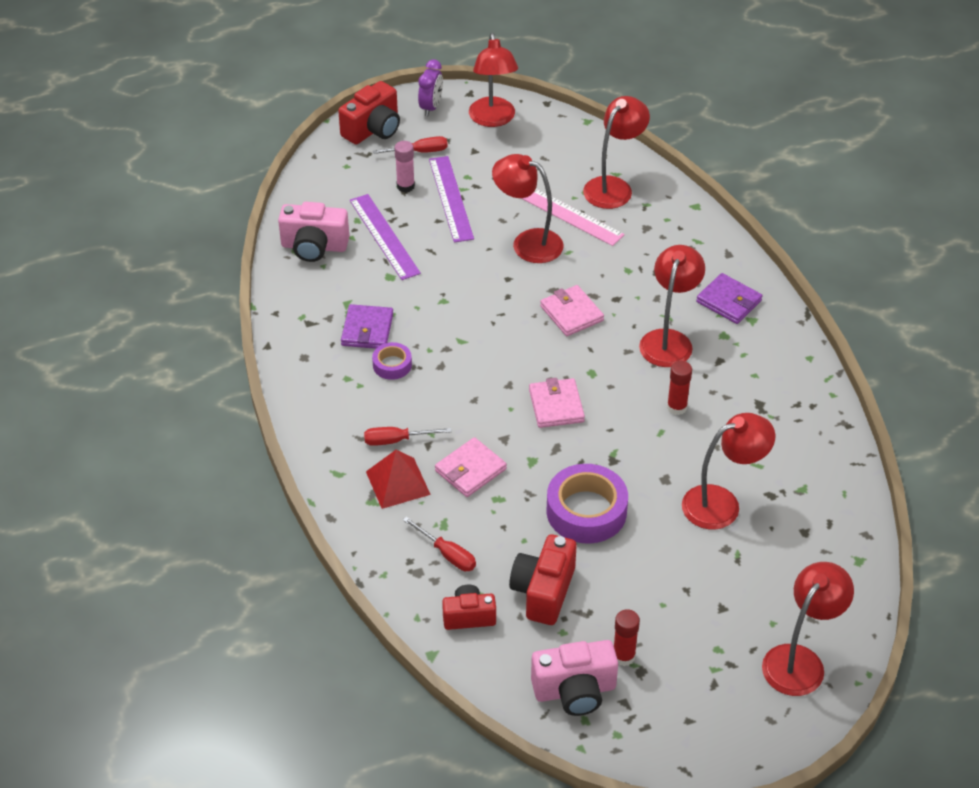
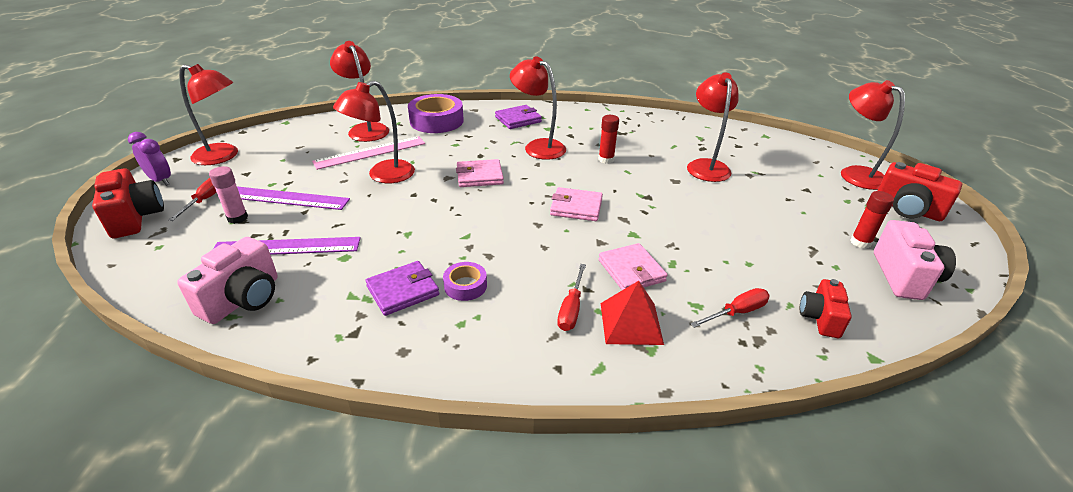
camera: 70 degrees left, 10 degrees down
purple wallet [341,304,393,349] -> purple wallet turned 60 degrees counterclockwise [365,261,439,316]
red camera [509,534,577,625] -> red camera moved to [877,162,962,221]
purple tape [547,464,628,544] -> purple tape moved to [408,94,464,133]

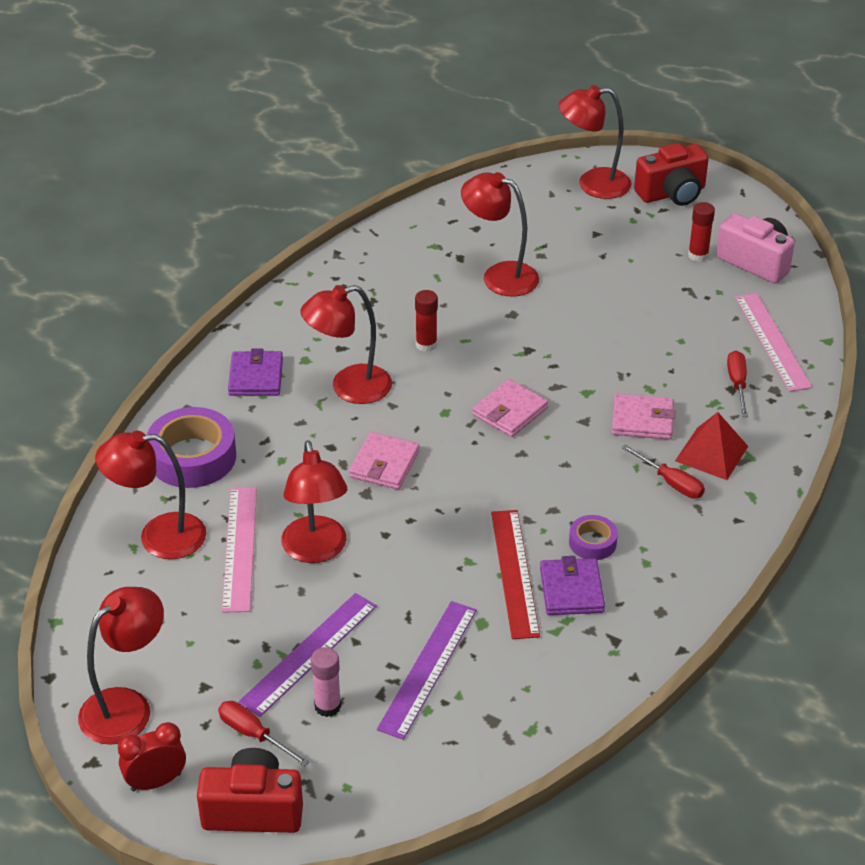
camera: 60 degrees left, 5 degrees up
purple clock [128,132,171,186] -> red clock [118,722,186,791]
pink camera [177,237,278,324] -> none
red camera [800,279,852,338] -> pink ruler [735,293,812,392]
none -> red ruler [491,510,540,639]

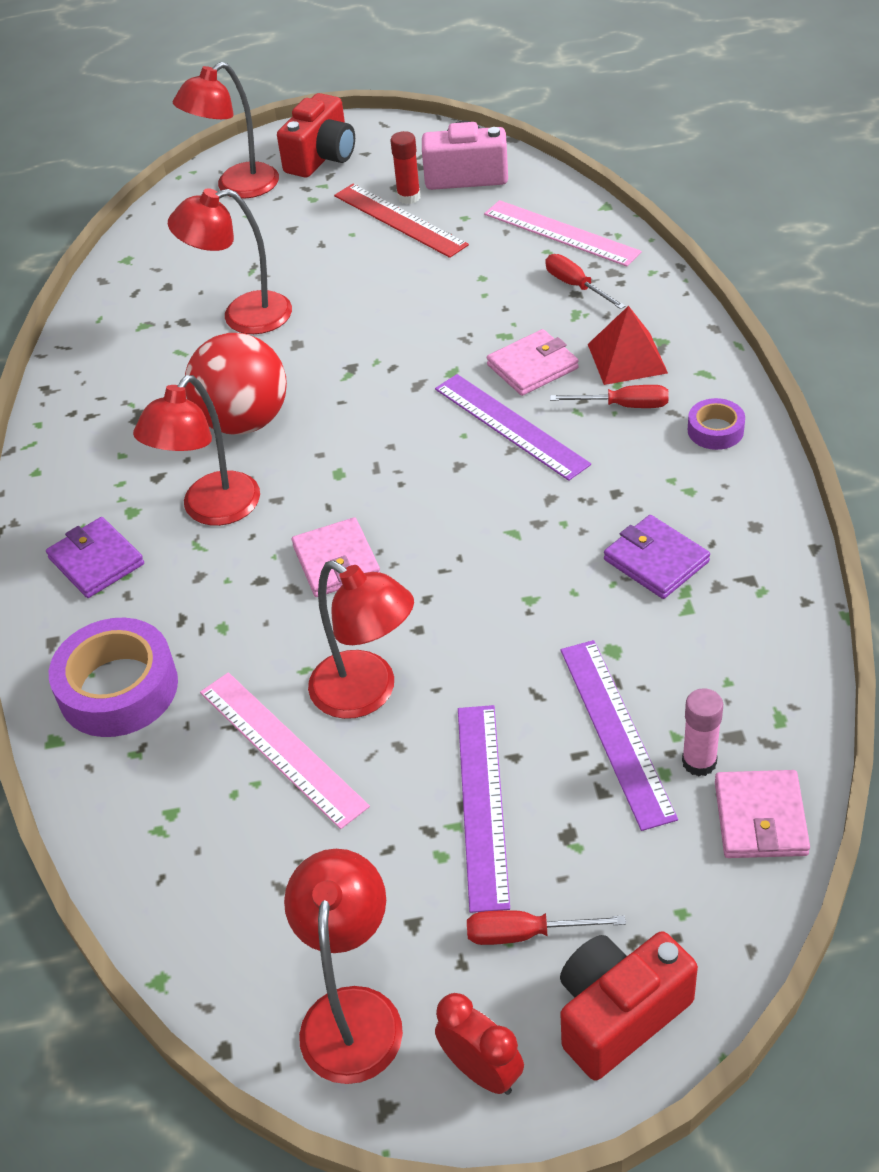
camera: 35 degrees left, 5 degrees up
red lamp [95,431,207,559] -> none
red clock [118,722,186,791] -> red clock turned 105 degrees clockwise [435,993,524,1095]
pink glue stick [311,647,341,717] -> pink glue stick moved to [682,688,723,776]
red glue stick [415,290,438,352] -> red ball [185,333,287,435]
pink wallet [472,379,548,437] -> pink wallet moved to [715,770,810,858]
red ruler [491,510,540,639] -> red ruler moved to [334,184,469,258]
purple tape [569,515,618,560] -> purple tape moved to [688,398,745,450]
none -> purple ruler [435,374,591,481]

